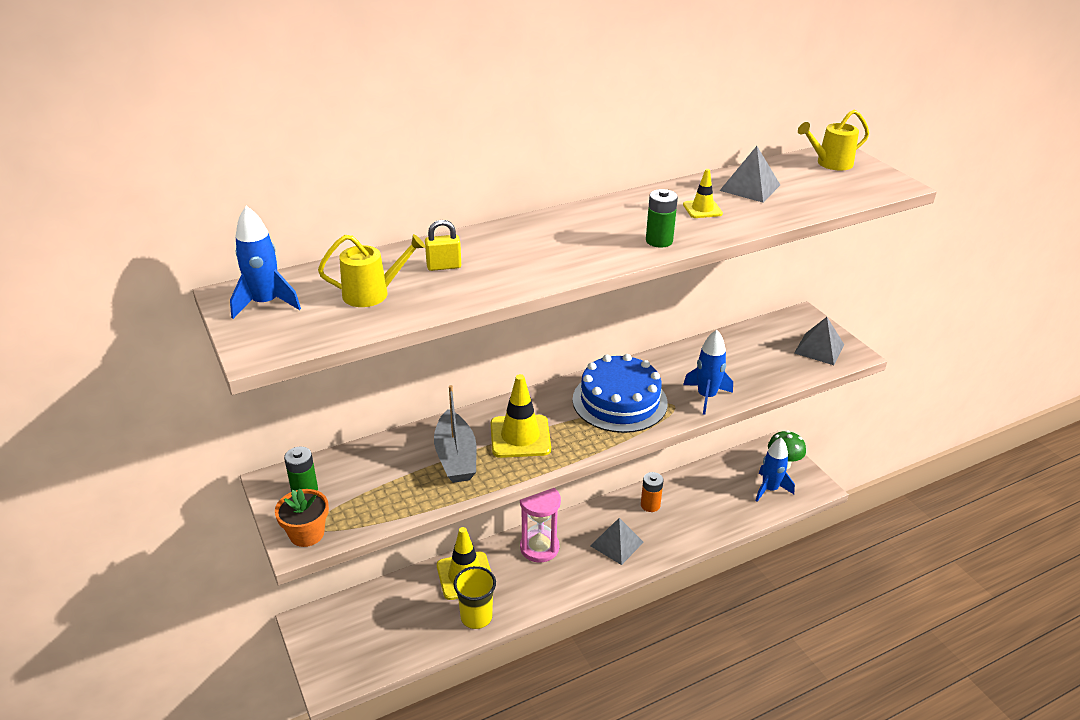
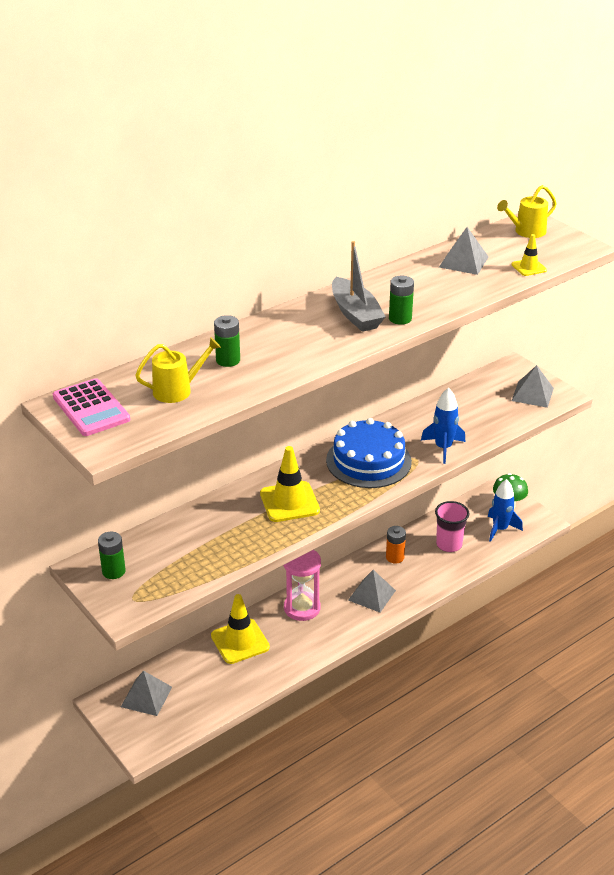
camera: 10 degrees left, 0 degrees up
blue rocket [230,206,301,319] -> pink calculator [53,378,130,436]
orange flower pot [275,488,329,547] -> none
yellow padlock [425,220,461,271] -> green battery [214,315,240,367]
grey boat [434,385,477,483] -> grey boat moved to [332,241,386,332]
yellow cup [453,566,496,629] -> none
yellow traffic cone [683,169,723,218] -> yellow traffic cone moved to [512,234,547,276]
none -> grey pyramid [121,671,172,716]
none -> pink cup [435,501,470,552]

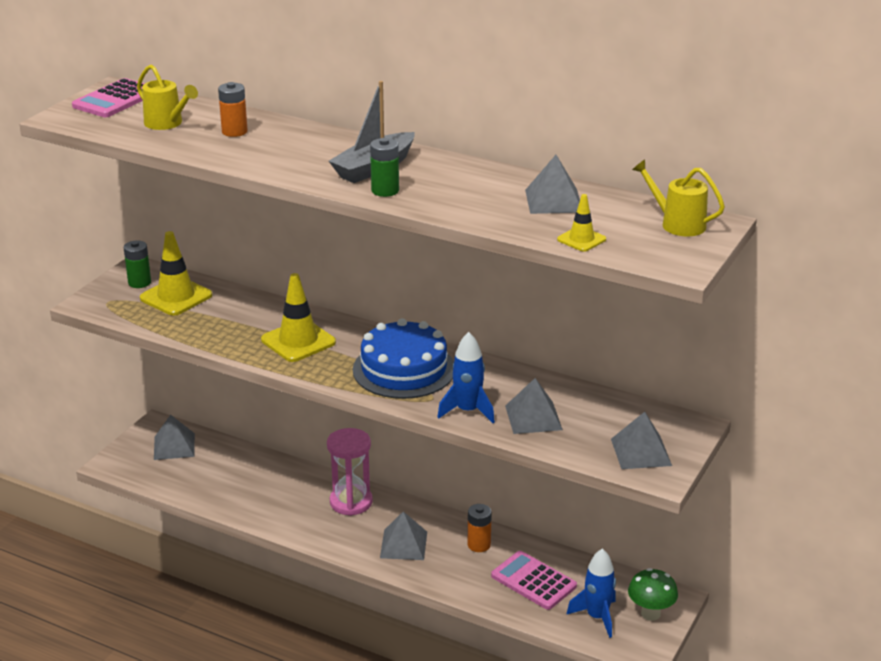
camera: 65 degrees right, 5 degrees down
yellow traffic cone [211,594,270,664] -> yellow traffic cone moved to [140,231,212,316]
green battery [214,315,240,367] -> orange battery [218,82,248,137]
pink cup [435,501,470,552] -> pink calculator [491,551,577,610]
none -> grey pyramid [505,378,563,434]

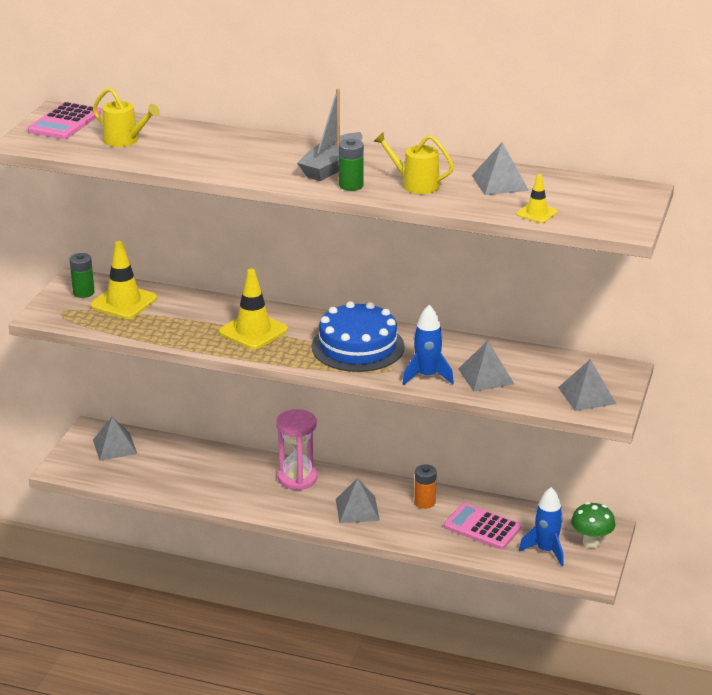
camera: 10 degrees left, 0 degrees up
orange battery [218,82,248,137] -> none
yellow watering can [632,159,725,236] -> yellow watering can moved to [373,132,454,194]

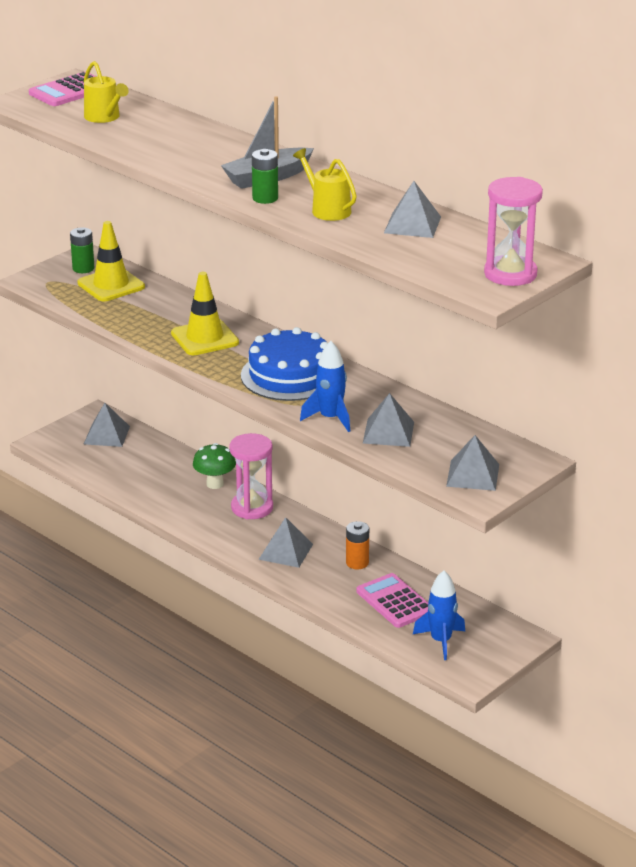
camera: 25 degrees right, 0 degrees up
yellow traffic cone [516,174,558,223] -> none
green mushroom [571,502,615,548] -> green mushroom moved to [193,443,236,489]
none -> pink hourglass [484,177,543,286]

